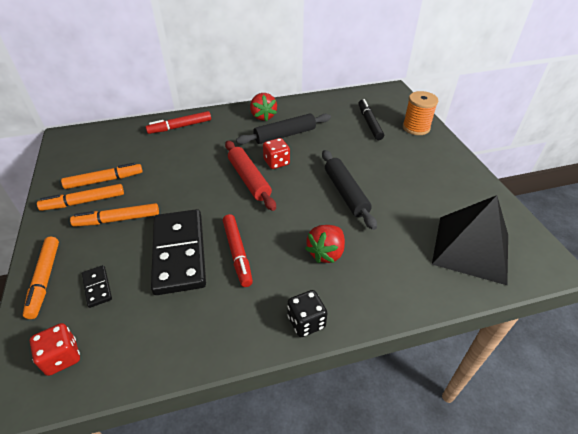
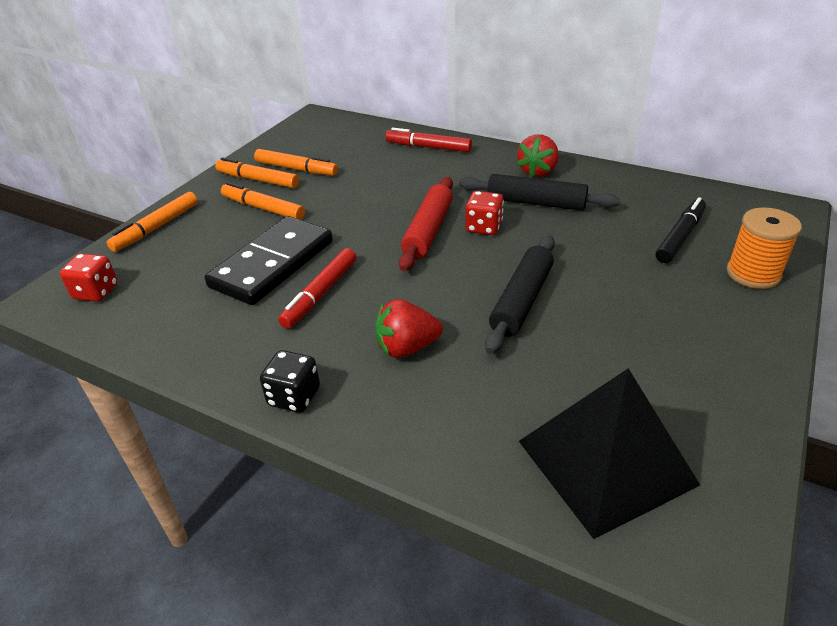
camera: 45 degrees right, 5 degrees down
black domino [82,265,112,308] -> none

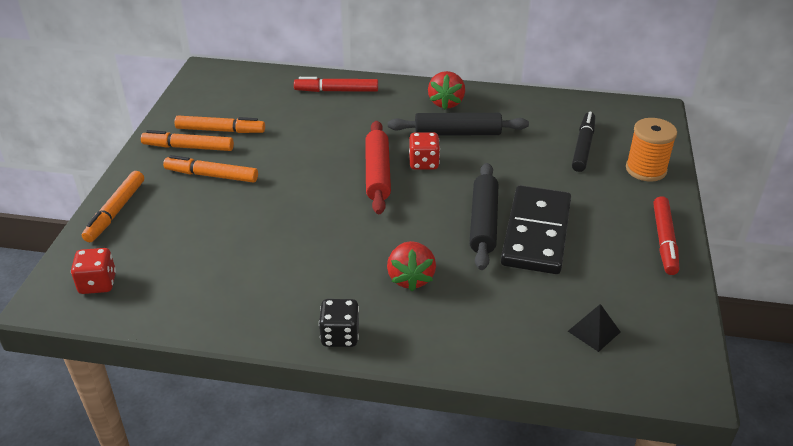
camera: 20 degrees left, 0 degrees up
black domino [205,216,333,305] -> black domino moved to [501,185,571,274]
red marker [278,248,356,329] -> red marker moved to [653,196,679,275]
red strawberry [375,299,443,358] -> red strawberry turned 60 degrees counterclockwise [387,241,436,292]
black pyramid [519,368,700,539] -> black pyramid [568,304,620,352], size x0.40

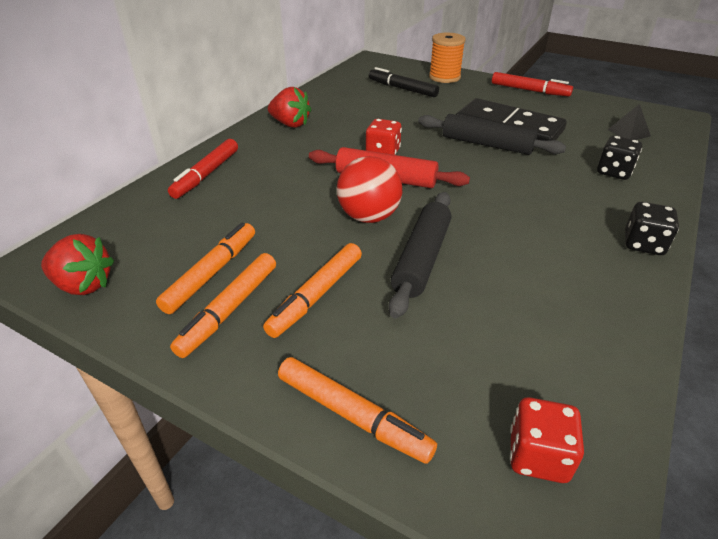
camera: 70 degrees left, 0 degrees up
red strawberry [387,241,436,292] -> red strawberry moved to [41,234,114,295]
black rolling pin [388,113,529,136] -> black rolling pin moved to [388,192,451,318]
none -> red ball [337,156,402,223]
none -> black dice [597,136,642,180]

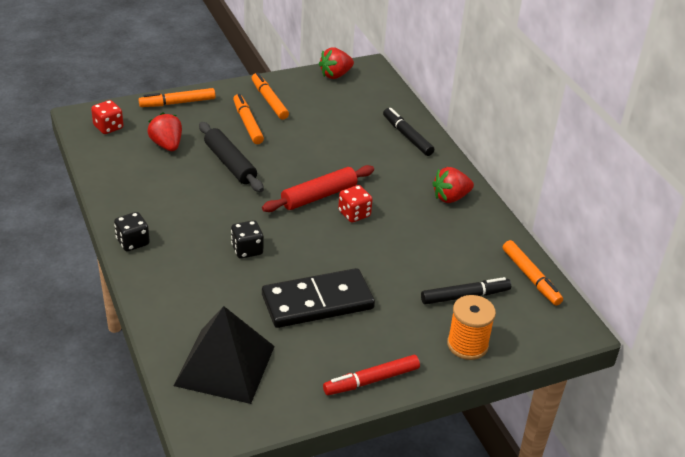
camera: 125 degrees right, 0 degrees up
orange marker [156,223,255,314] -> orange marker moved to [503,240,563,306]
red marker [168,139,238,199] -> black marker [383,108,434,156]
red ball [337,156,402,223] -> none
black rolling pin [418,114,566,155] -> none
black dice [597,136,642,180] -> black dice moved to [231,220,263,259]
black pyramid [608,104,651,140] -> black pyramid [174,306,275,404], size x2.47
none -> red strawberry [147,113,182,151]

